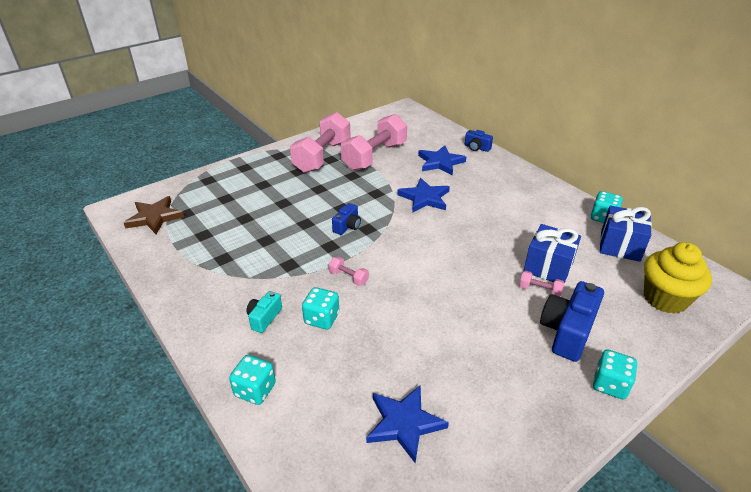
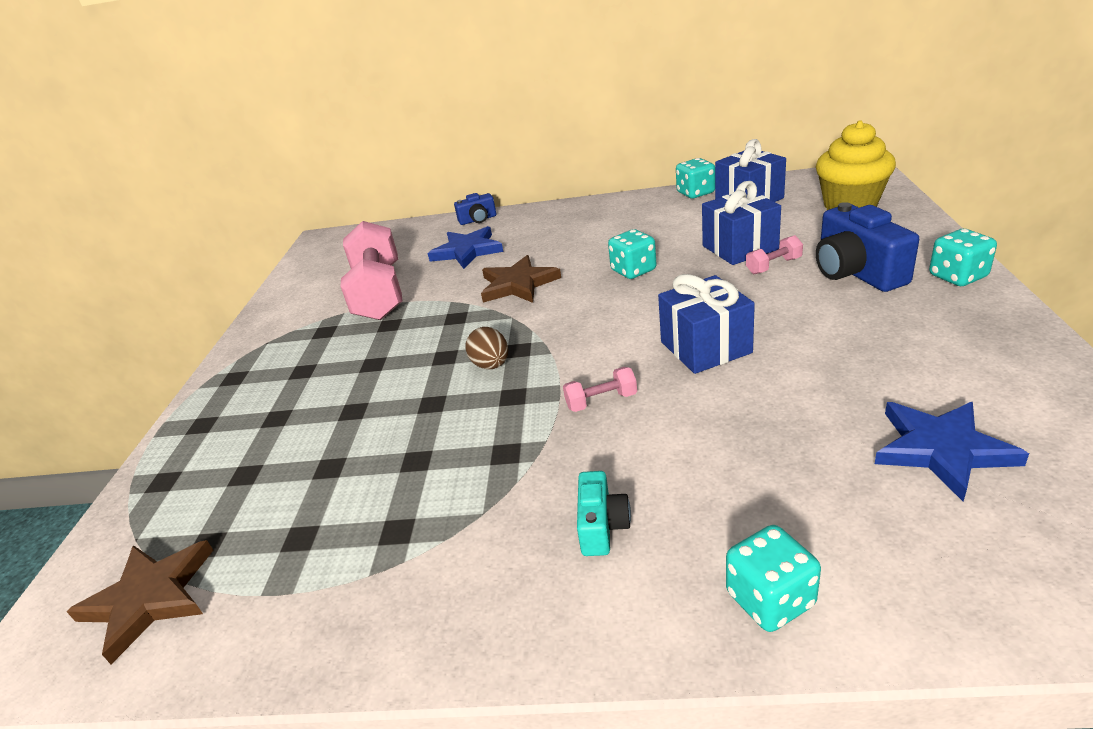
camera: 45 degrees left, 5 degrees down
turquoise camera [246,291,282,333] -> turquoise camera turned 150 degrees counterclockwise [577,471,631,556]
pink dumbbell [290,112,351,173] -> none
turquoise dice [302,287,339,330] -> turquoise dice moved to [608,229,657,279]
blue camera [332,203,361,235] -> brown egg [465,327,508,369]
blue star [397,178,450,213] -> brown star [481,255,561,303]
none -> blue gift [658,274,755,374]

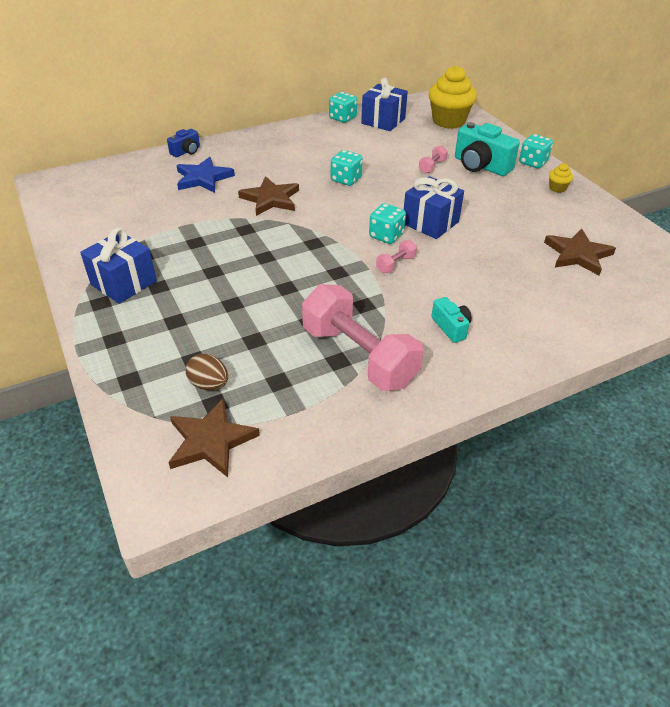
camera: 35 degrees left, 10 degrees up
pink dumbbell [341,221,402,320] -> pink dumbbell moved to [302,284,424,391]
brown egg [465,327,508,369] -> brown egg moved to [186,353,228,390]
blue gift [702,181,781,265] -> blue gift moved to [80,227,157,304]
turquoise dice [726,525,821,632] -> turquoise dice moved to [369,203,406,244]
blue camera [816,202,919,292] -> turquoise camera [455,122,520,176]
blue star [875,402,1029,501] -> brown star [544,229,616,275]
none -> yellow cupcake [549,163,573,193]

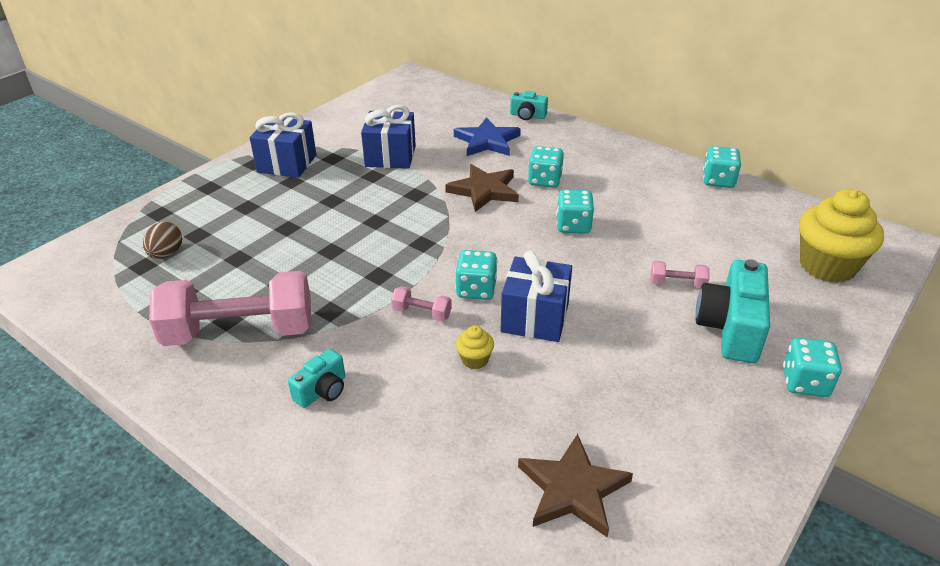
camera: 65 degrees right, 5 degrees down
blue camera [167,129,200,157] -> turquoise camera [510,91,548,120]
brown star [168,398,260,477] -> none
pink dumbbell [302,284,424,391] -> pink dumbbell turned 60 degrees clockwise [149,271,312,346]
blue gift [361,78,408,131] -> blue gift moved to [361,105,416,169]
yellow cupcake [549,163,573,193] -> yellow cupcake moved to [456,325,494,369]
none -> turquoise dice [528,146,564,188]

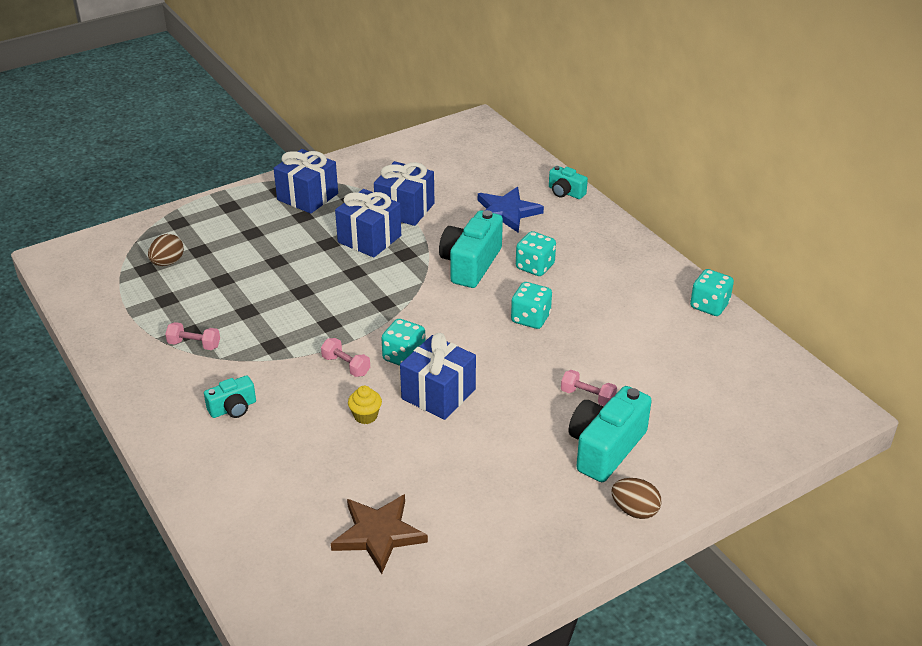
camera: 20 degrees right, 0 degrees up
pink dumbbell [149,271,312,346] -> pink dumbbell [165,322,220,350], size x0.41
brown star [445,164,519,212] -> turquoise camera [439,210,503,288]
turquoise dice [783,338,842,397] -> brown egg [611,478,661,519]
yellow cupcake [799,189,884,283] -> none
none -> blue gift [335,189,401,258]

